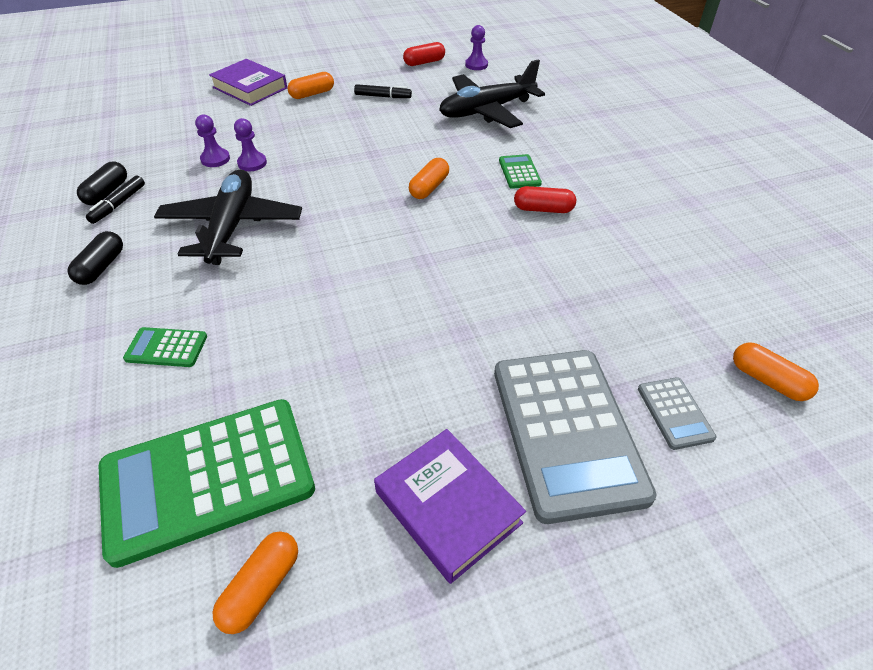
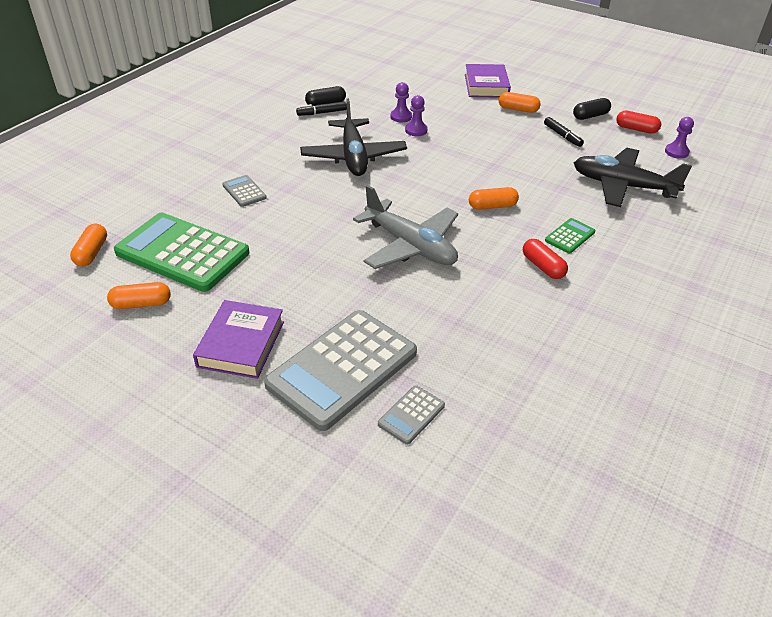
camera: 50 degrees right, 5 degrees down
black capsule [68,231,123,285] -> black capsule moved to [573,98,611,120]
green calculator [123,327,207,367] -> grey calculator [222,175,267,207]
black plane [154,170,302,265] -> black plane turned 120 degrees clockwise [300,98,407,176]
orange capsule [733,342,819,401] -> orange capsule moved to [70,224,107,267]
none -> grey plane [353,185,458,269]

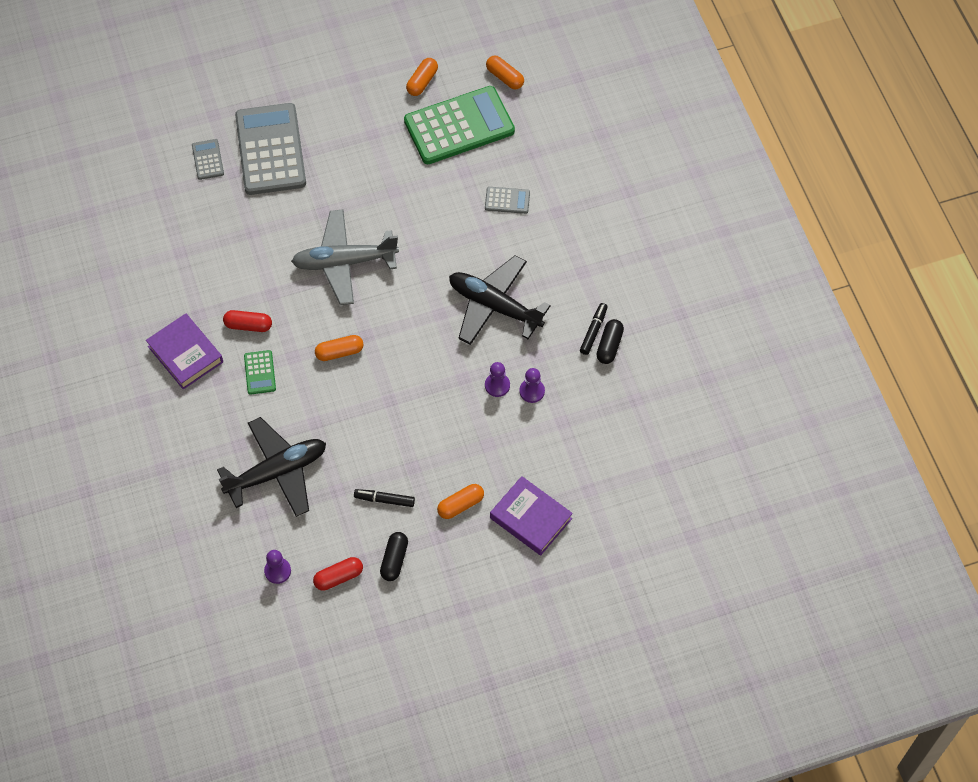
camera: 130 degrees right, 20 degrees up
purple book [193,300,284,379] -> purple book moved to [146,314,223,390]
orange capsule [469,187,519,210] -> orange capsule turned 45 degrees clockwise [315,335,363,361]

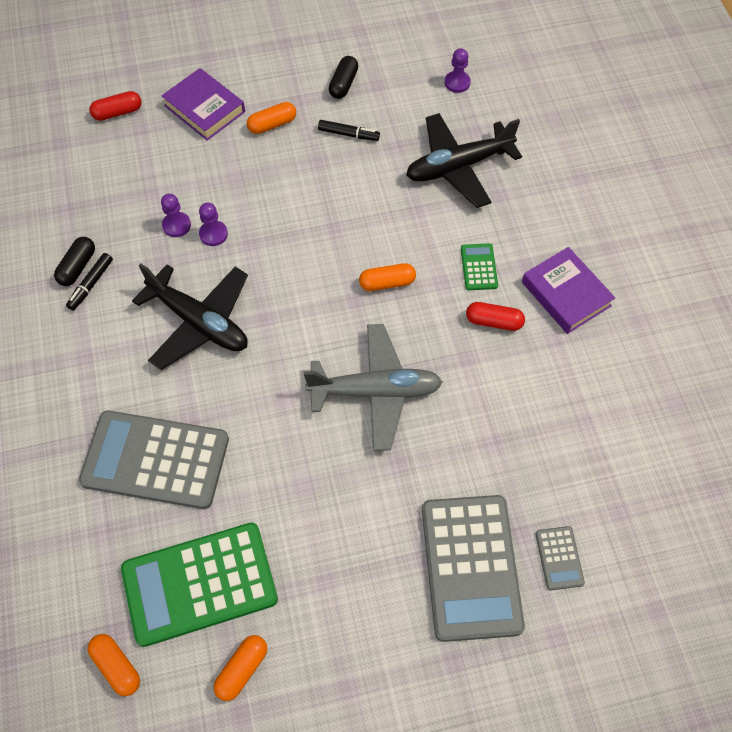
camera: 175 degrees left, 0 degrees up
red capsule [313,557,363,591] -> red capsule moved to [89,91,141,121]
grey calculator [485,187,530,214] -> grey calculator [79,411,229,509], size x2.30

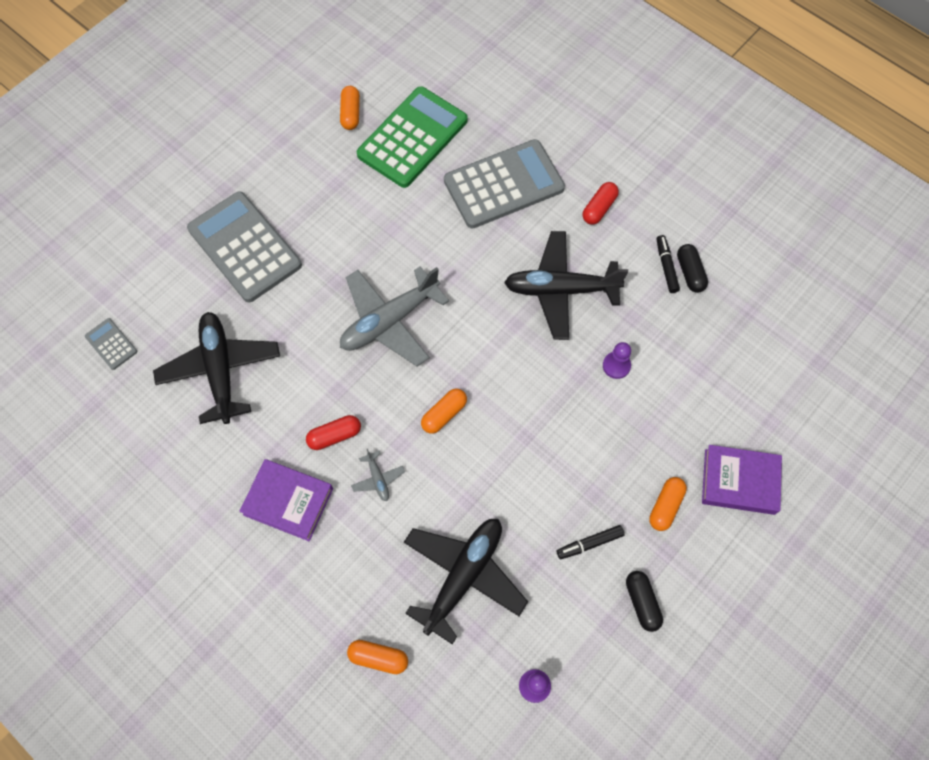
camera: 145 degrees right, 5 degrees up
orange capsule [87,634,140,696] -> orange capsule moved to [347,640,408,674]
red capsule [89,91,141,121] -> red capsule moved to [583,182,619,225]
purple pawn [161,194,191,237] -> none
green calculator [461,243,498,290] -> grey plane [351,449,405,501]
grey calculator [535,526,585,590] -> grey calculator moved to [85,318,137,370]
none -> black plane [153,312,280,424]

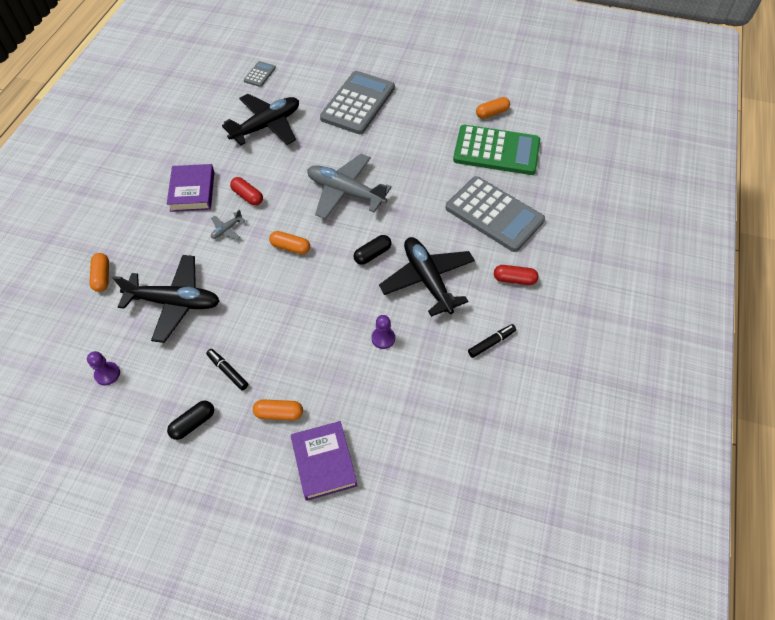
camera: 65 degrees right, 10 degrees down
black capsule [677,244,708,293] -> black capsule moved to [353,235,391,265]

